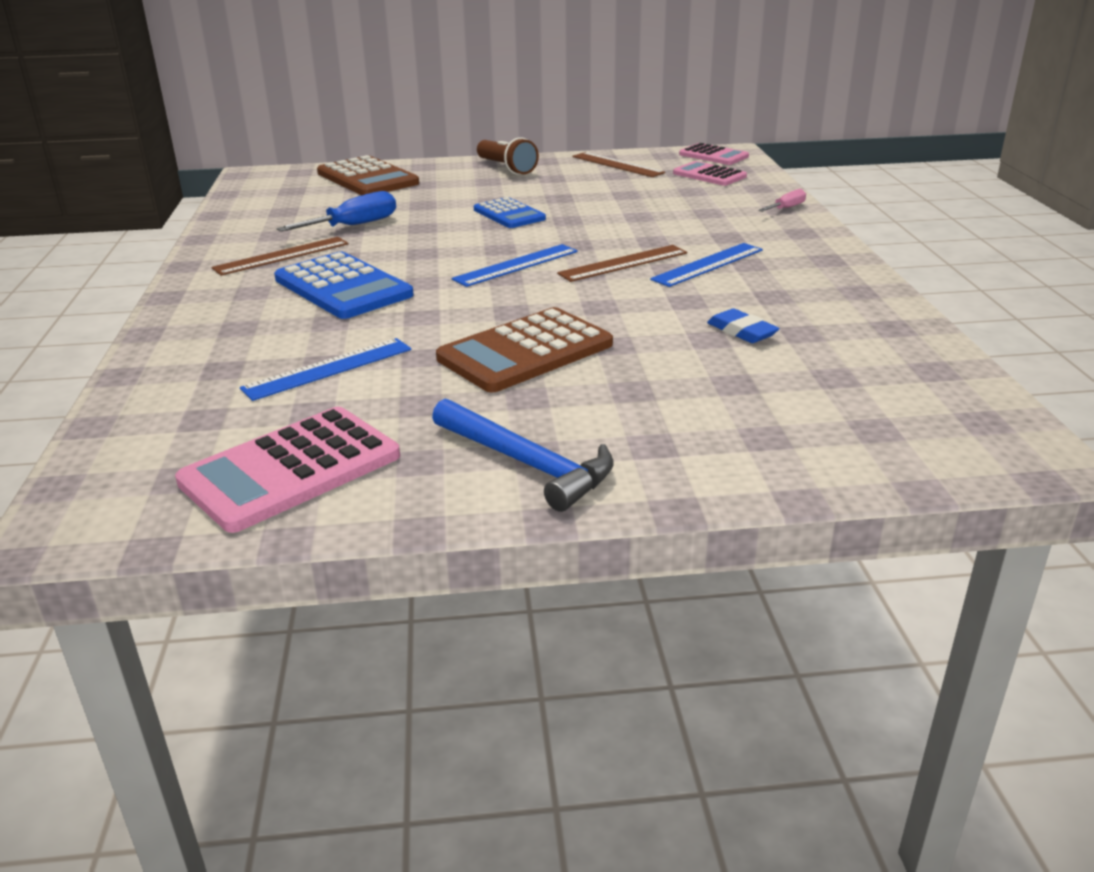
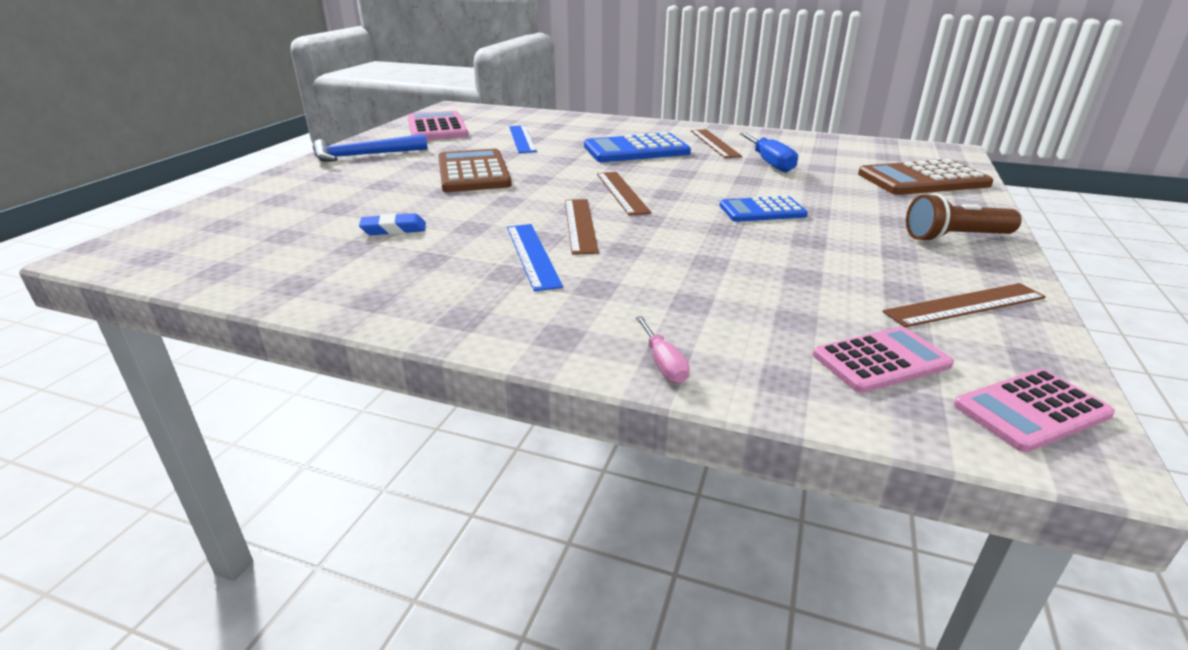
camera: 115 degrees right, 0 degrees up
blue ruler [452,244,578,287] -> brown ruler [597,172,651,216]

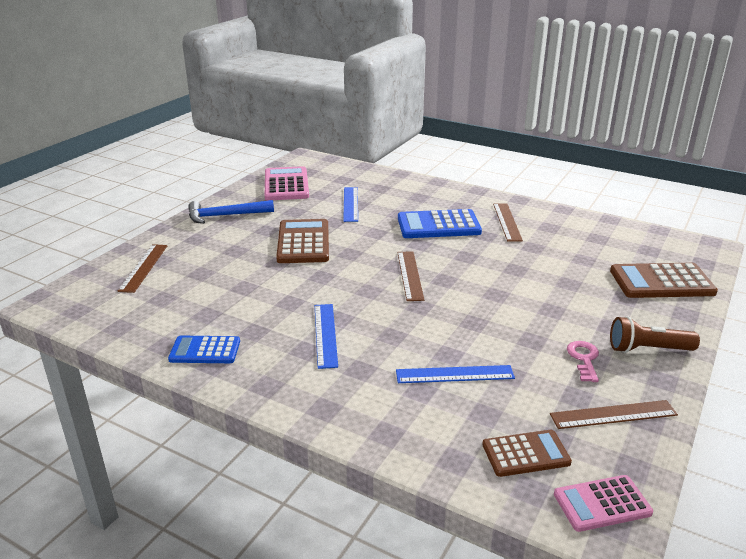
camera: 10 degrees right, 0 degrees up
blue eraser [359,213,426,235] -> none
brown ruler [565,199,599,255] -> brown ruler moved to [118,244,167,293]
pink screwdriver [635,316,689,383] -> none
blue calculator [720,196,808,222] -> blue calculator moved to [168,336,240,363]
blue screwdriver [740,133,798,172] -> none
pink calculator [813,327,954,393] -> brown calculator [482,430,572,477]
none -> blue ruler [396,365,515,383]
none -> pink key [567,341,599,382]

